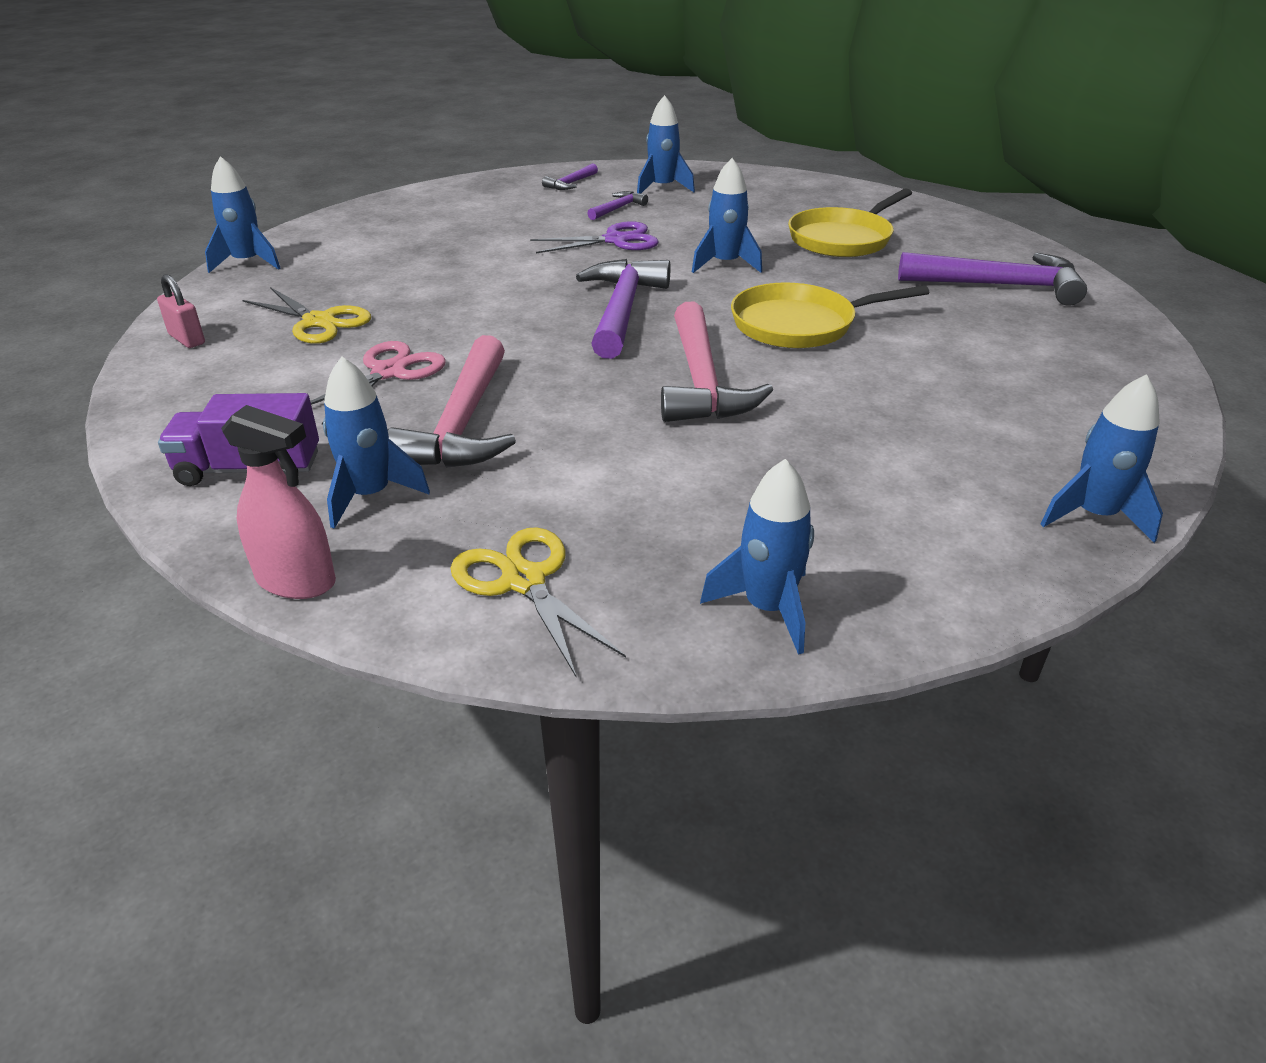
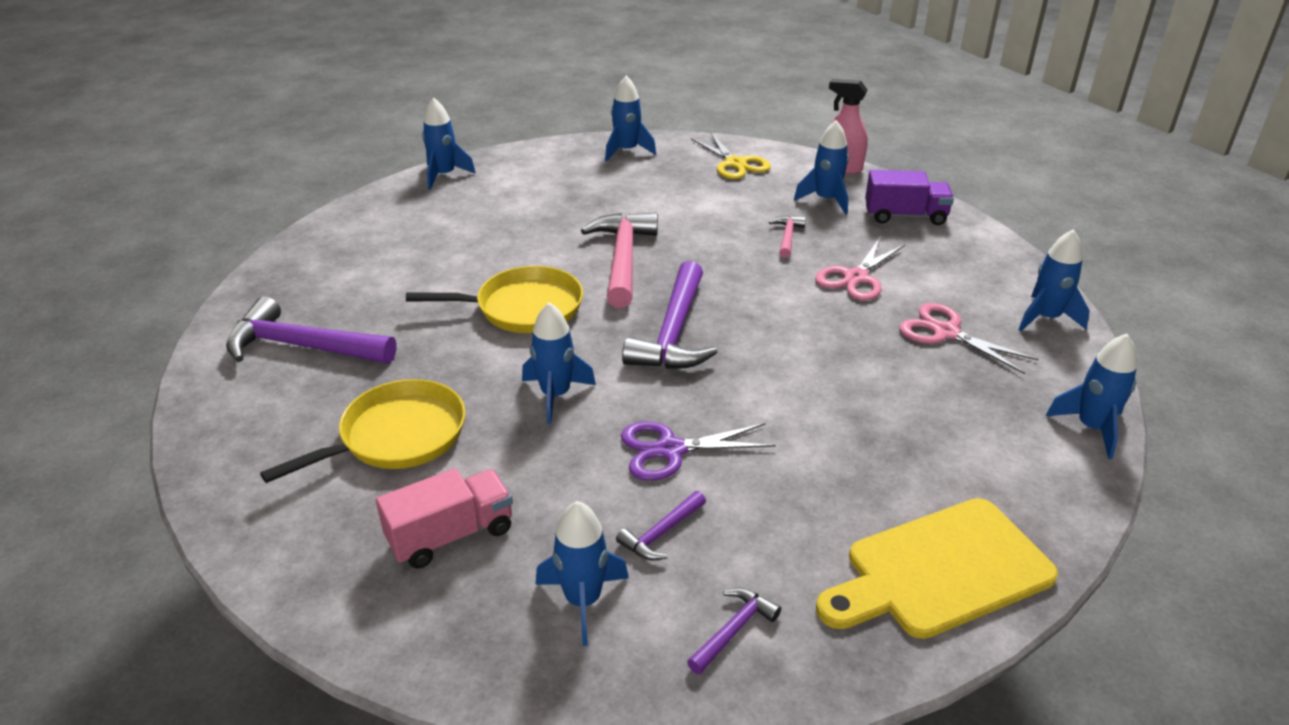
camera: 175 degrees left, 0 degrees up
pink padlock [157,274,205,348] -> blue rocket [1018,230,1090,331]
yellow scissors [243,287,371,344] -> pink scissors [899,303,1039,374]
pink hammer [388,335,516,468] -> pink hammer [769,216,806,258], size x0.48
none -> pink truck [376,468,513,568]
none -> yellow cutting board [816,498,1058,639]

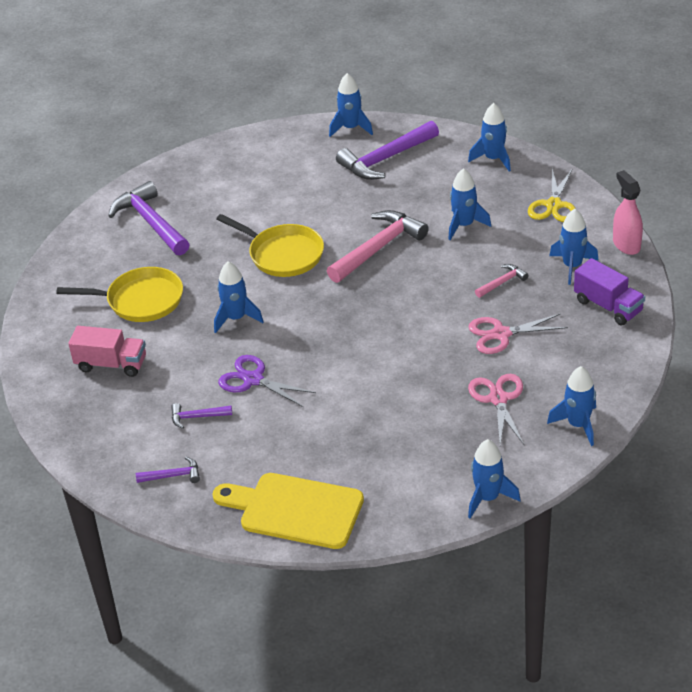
camera: 45 degrees right, 5 degrees up
blue rocket [535,501,629,646] -> blue rocket moved to [448,168,491,240]
purple hammer [622,261,718,369] -> purple hammer moved to [336,121,439,180]

